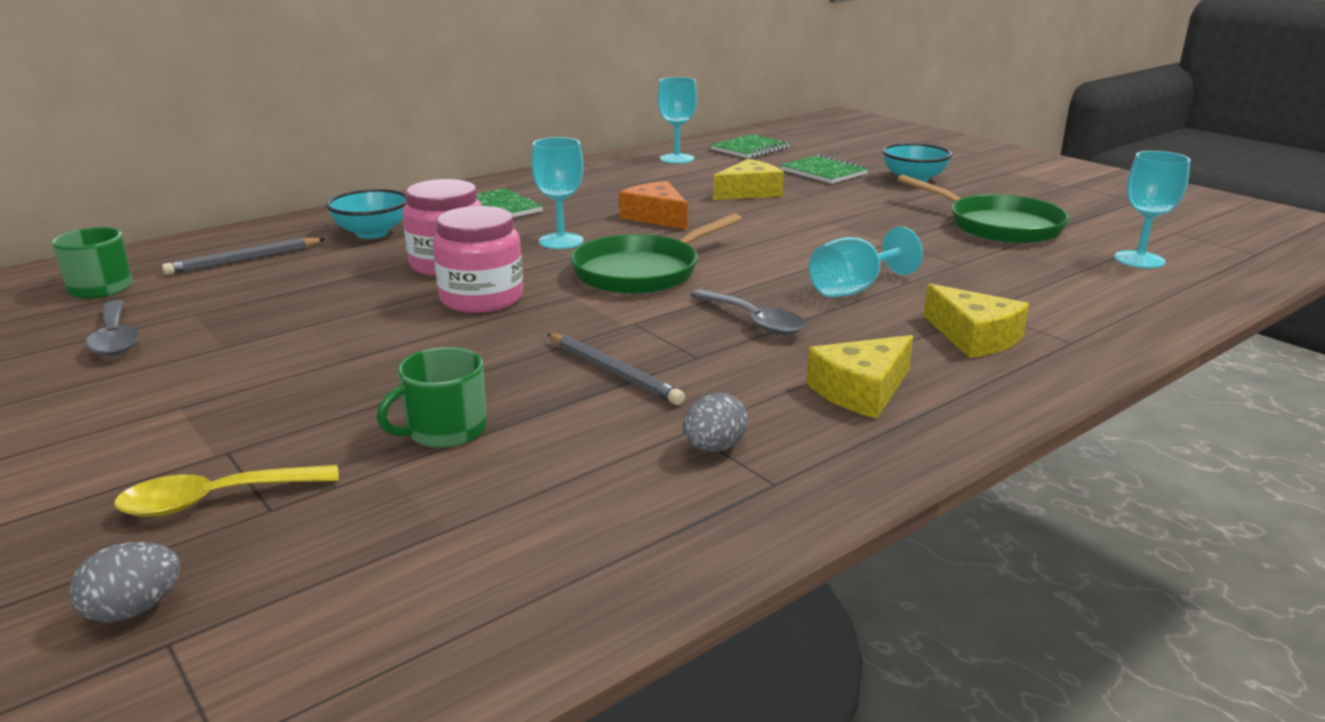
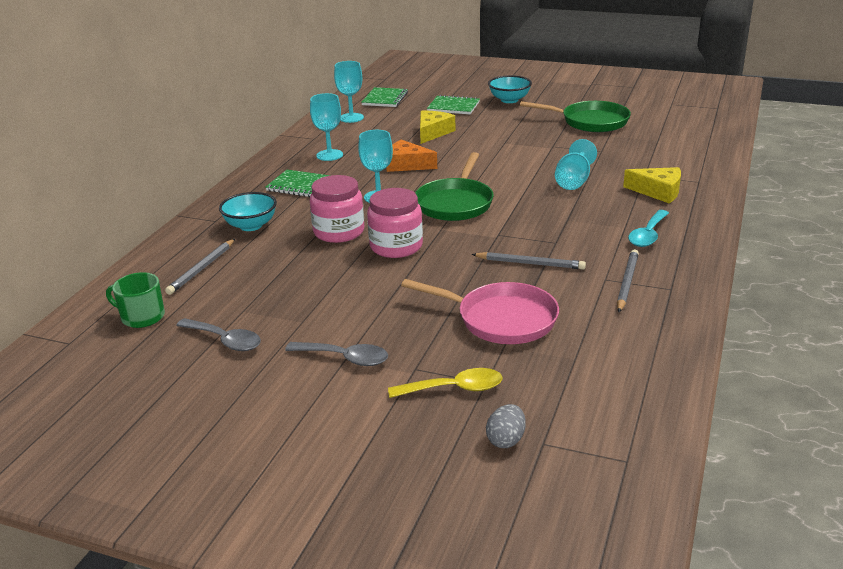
camera: 30 degrees left, 5 degrees up
yellow spoon [114,465,339,517] -> yellow spoon turned 135 degrees counterclockwise [388,368,502,398]
green mug [377,347,487,448] -> pink pan [401,279,559,344]
grey egg [683,392,748,452] -> grey pencil [617,249,639,312]
grey spoon [690,289,806,335] -> grey spoon moved to [285,342,388,366]
yellow cheese [806,335,913,418] -> turquoise spoon [628,210,669,247]
turquoise goblet [1114,151,1191,268] -> turquoise goblet moved to [310,93,343,161]

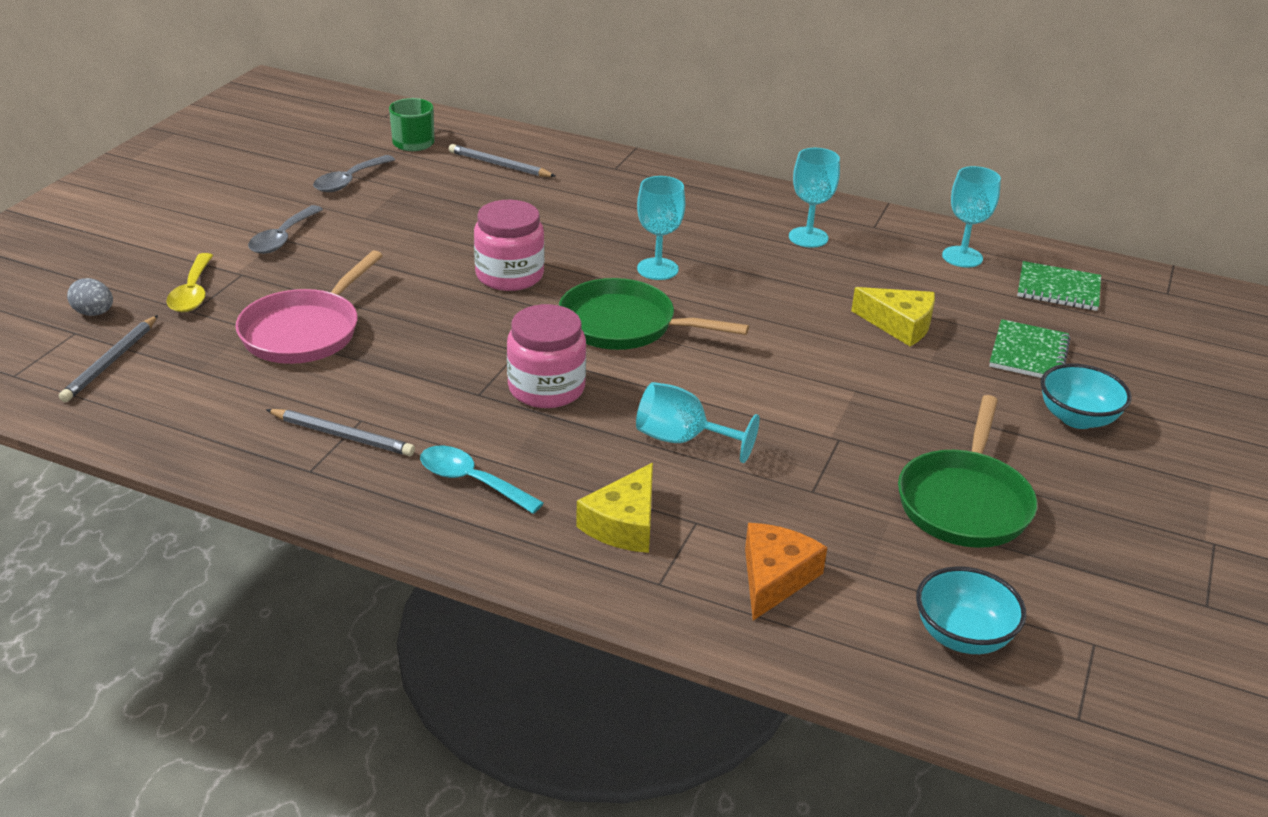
camera: 90 degrees right, 5 degrees up
turquoise bowl [219,192,277,231] -> turquoise bowl moved to [916,566,1026,654]
green notebook [266,170,331,197] -> none
pink jar [310,175,364,243] -> pink jar moved to [507,304,586,408]
orange cheese [386,140,437,172] -> orange cheese moved to [745,523,827,621]
grey pencil [471,252,586,270] -> grey pencil moved to [59,315,158,402]

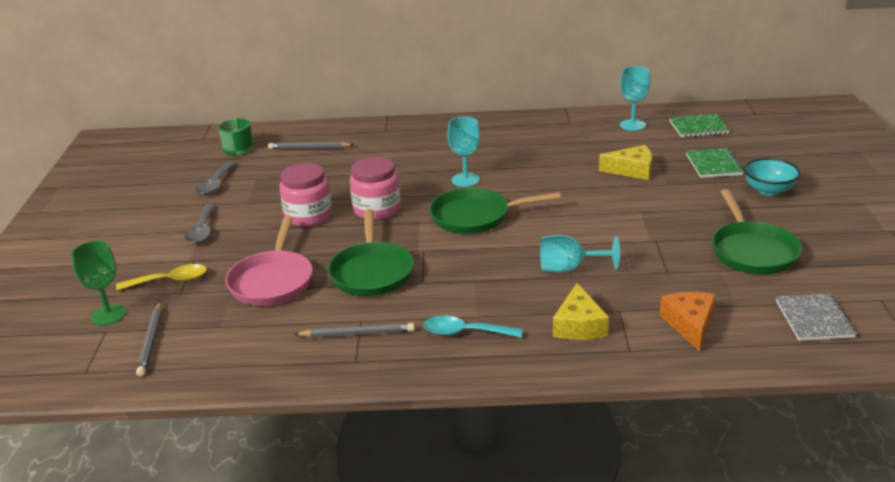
camera: 20 degrees left, 5 degrees down
grey egg [67,278,113,316] -> green goblet [71,241,126,325]
yellow spoon [166,253,213,312] -> yellow spoon turned 75 degrees counterclockwise [116,264,207,291]
pink jar [507,304,586,408] -> pink jar moved to [279,163,332,226]
turquoise goblet [789,148,840,248] -> none
turquoise bowl [916,566,1026,654] -> grey notebook [776,293,857,341]
none -> green pan [328,209,414,296]

